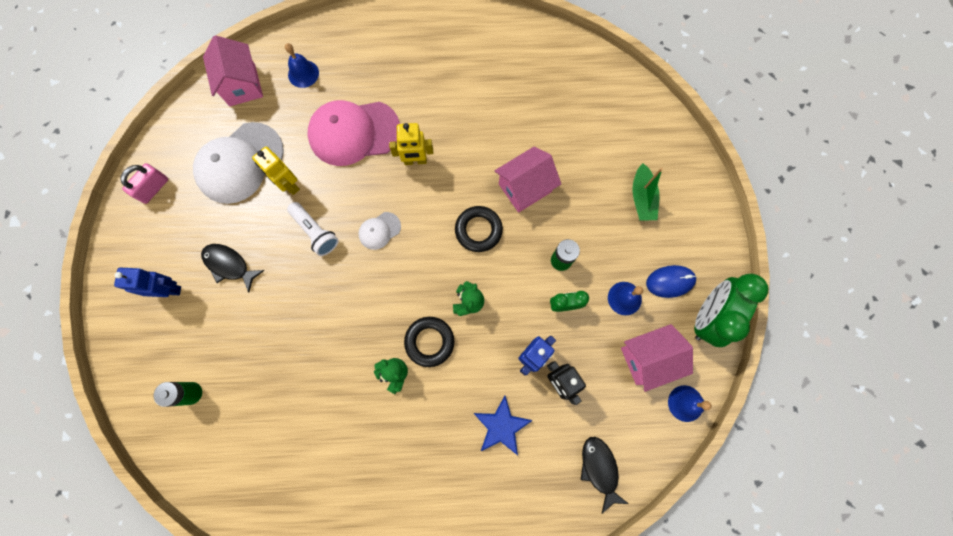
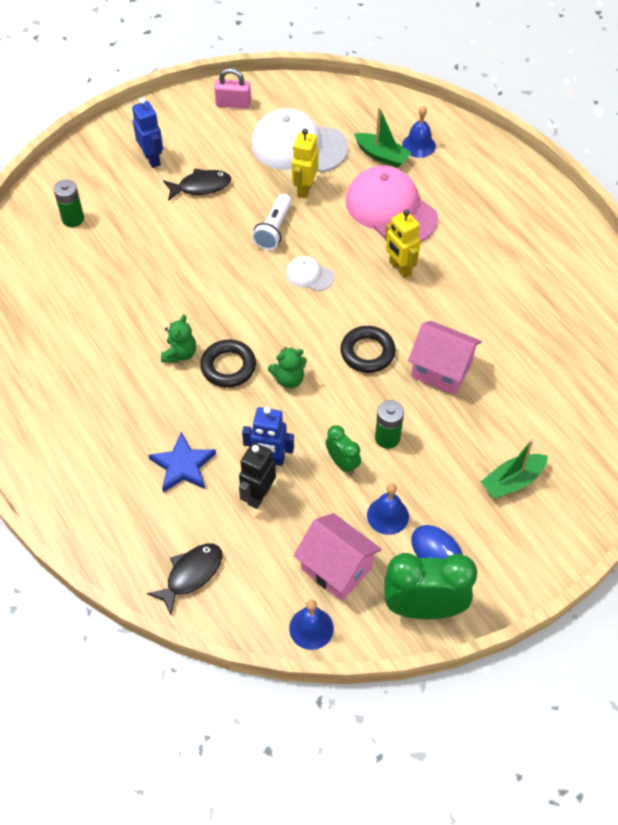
camera: 60 degrees right, 20 degrees down
black fish [201,244,265,293] -> black fish turned 75 degrees clockwise [163,168,231,201]
pink house [203,35,263,106] -> none
none -> green boat [354,107,412,168]

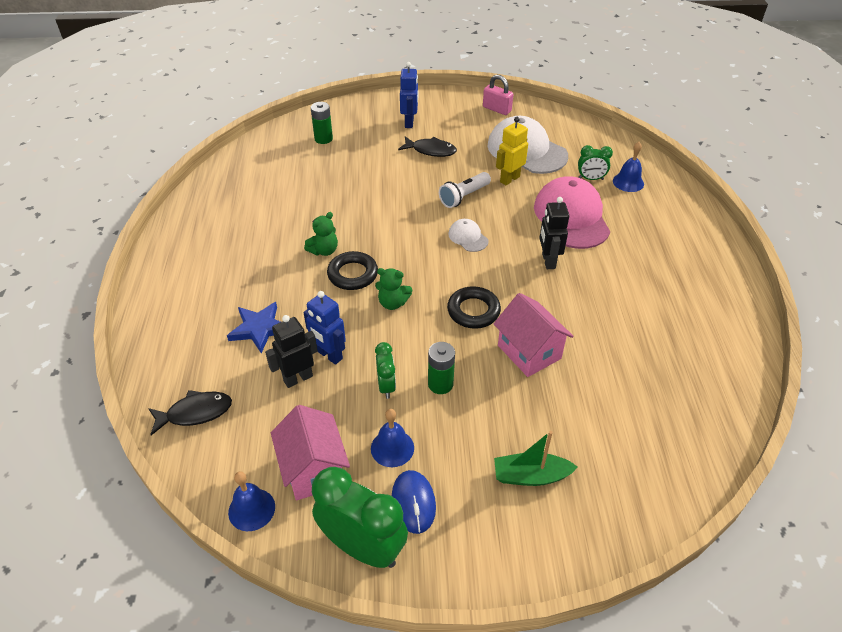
camera: 30 degrees right, 10 degrees down
green boat [354,107,412,168] -> green clock [578,145,613,180]
yellow robot [385,209,421,278] -> black robot [540,197,569,269]

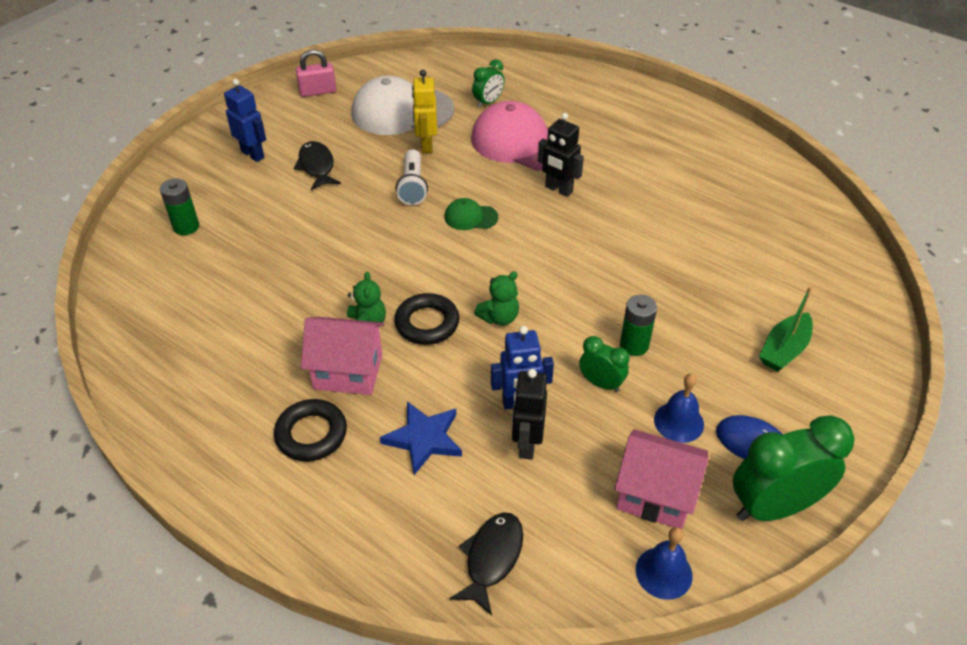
camera: 50 degrees left, 0 degrees up
black fish [398,136,457,157] -> black fish turned 75 degrees counterclockwise [294,141,341,190]
black ring [447,286,501,329] -> black ring moved to [274,399,347,461]
white cap [449,219,488,252] -> green cap [445,198,498,230]
pink house [494,293,574,377] -> pink house moved to [301,317,385,395]
blue bell [613,142,644,192] -> none

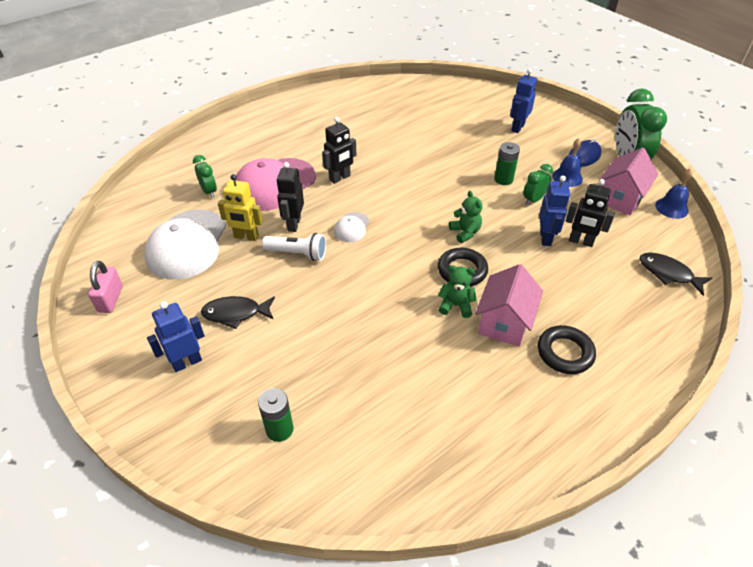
camera: 75 degrees left, 0 degrees up
blue star [380,401,462,475] -> none
green cap [445,198,498,230] -> white cap [334,212,369,242]
green boat [759,286,813,372] -> blue robot [510,69,537,133]
none -> black robot [277,162,304,232]

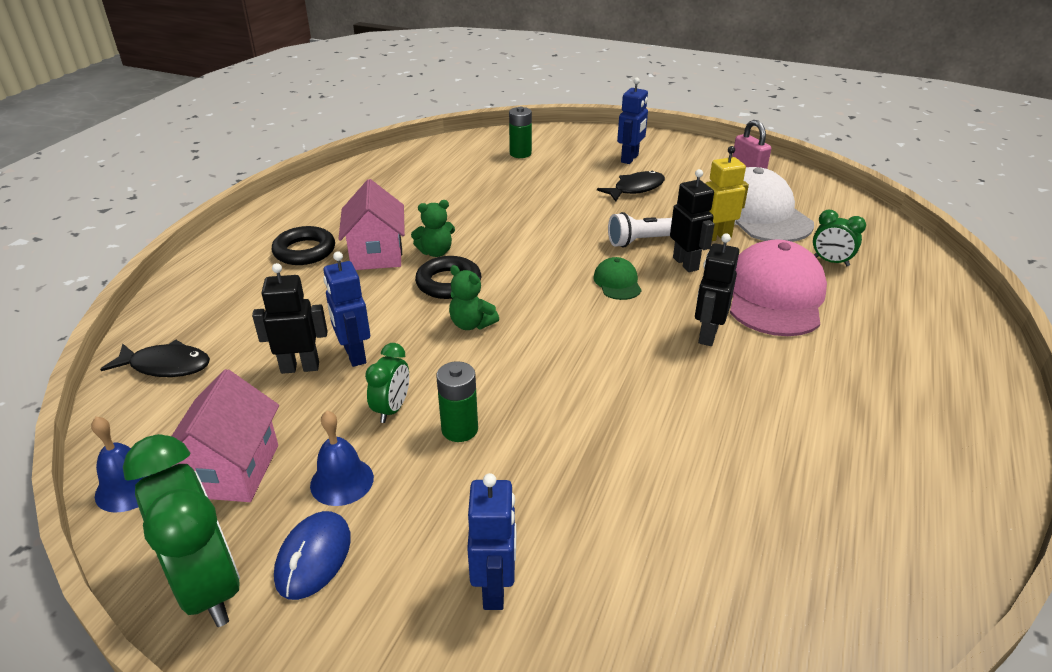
camera: 150 degrees right, 10 degrees down
white cap [334,212,369,242] -> green cap [593,257,642,300]

